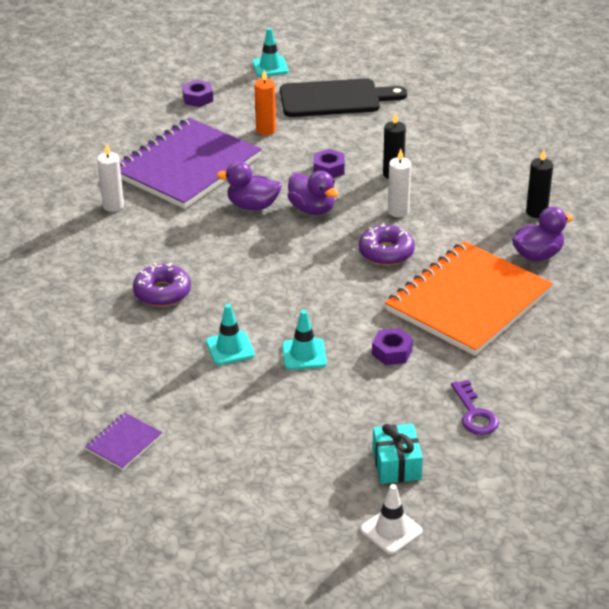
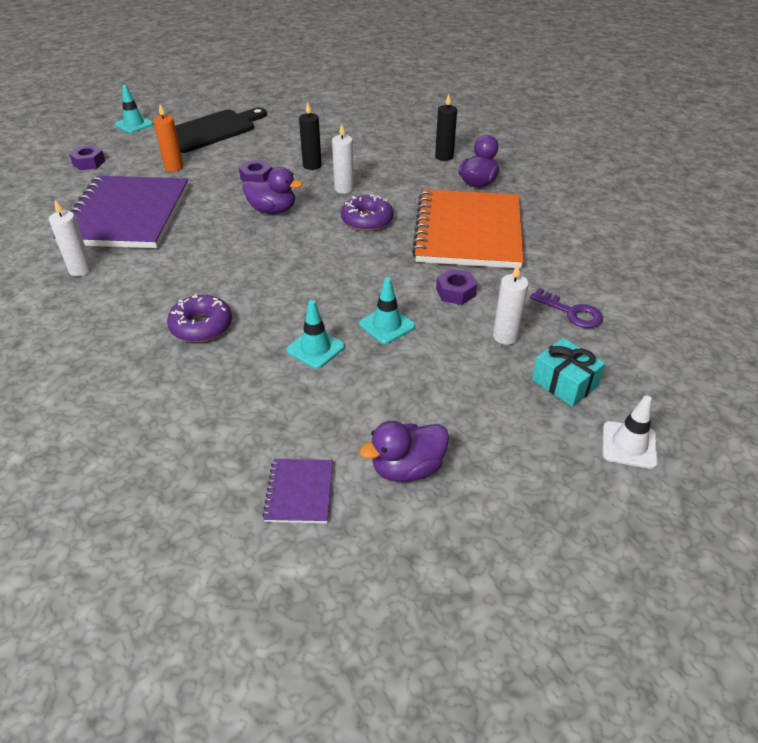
camera: 35 degrees left, 5 degrees up
purple duck [216,161,282,210] -> purple duck moved to [360,421,449,482]
none -> white candle [493,264,529,345]

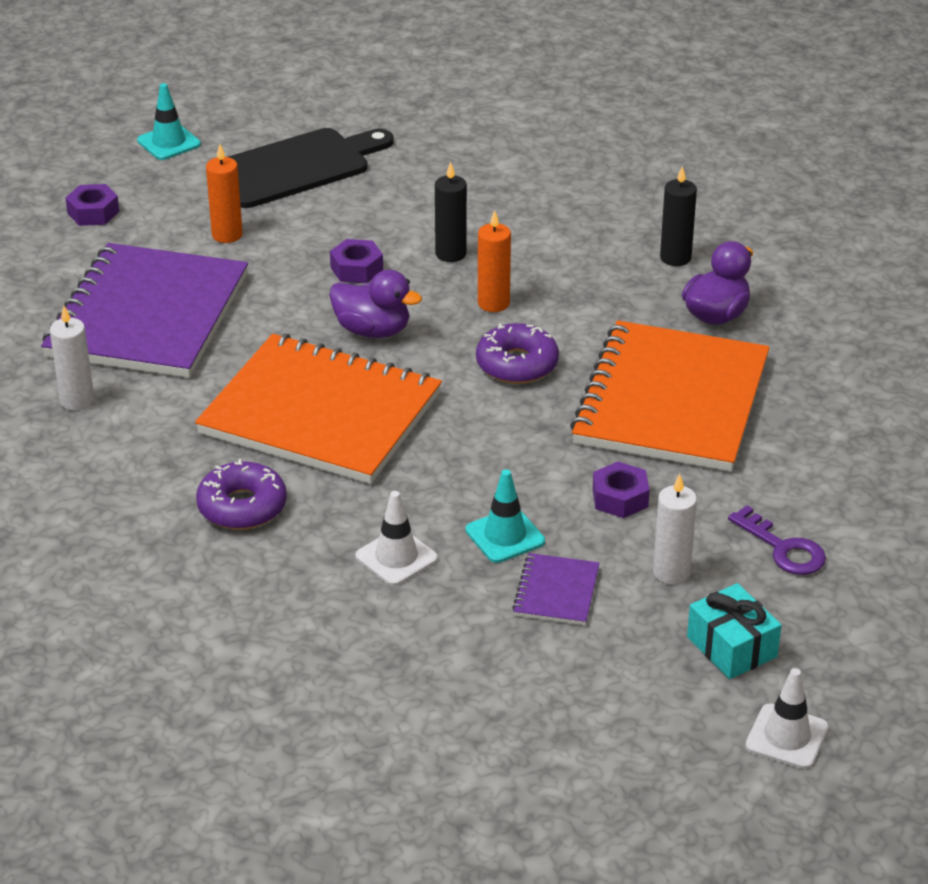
camera: 10 degrees right, 5 degrees down
purple notebook [263,459,333,523] -> purple notebook moved to [512,553,600,625]
turquoise traffic cone [286,300,345,369] -> white traffic cone [355,491,438,586]
white candle [332,124,354,194] -> orange candle [478,210,511,312]
purple duck [360,421,449,482] -> none
none -> orange notebook [195,334,442,484]

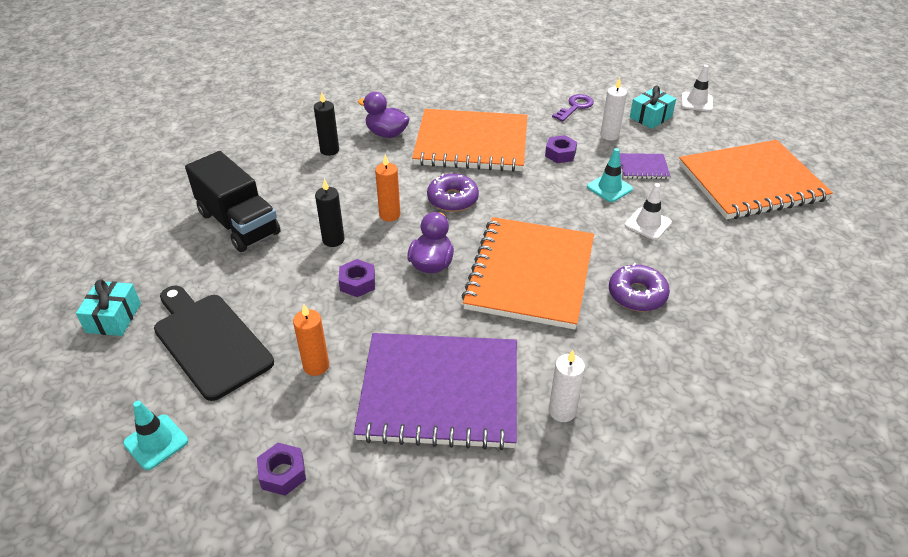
camera: 100 degrees left, 5 degrees up
none -> turquoise gift [76,279,141,336]
none -> black truck [185,151,281,252]
none -> orange notebook [679,140,833,219]

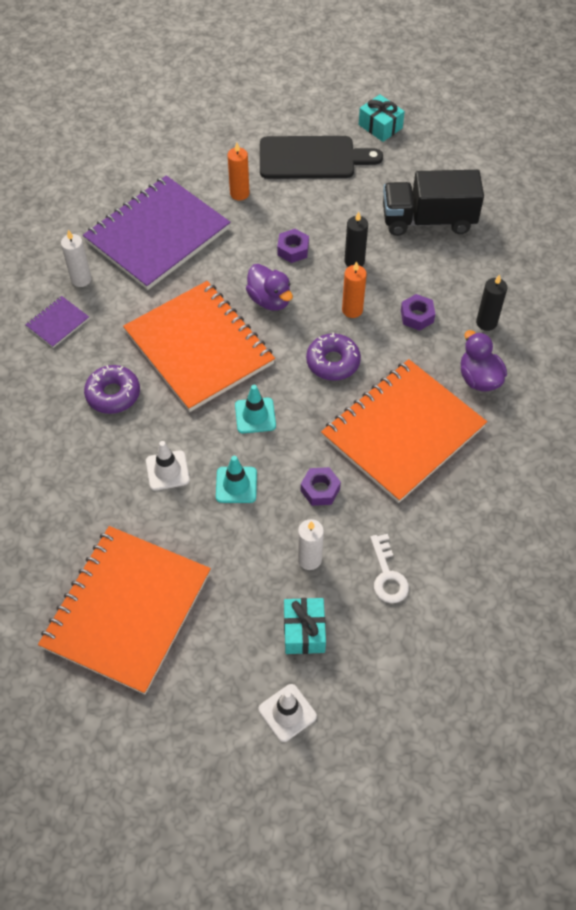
camera: 130 degrees right, 15 degrees up
turquoise traffic cone [123,401,188,470] -> turquoise traffic cone moved to [235,385,276,433]
purple nut [257,443,306,496] -> purple nut moved to [401,294,435,331]
purple duck [358,92,410,138] -> purple duck turned 90 degrees counterclockwise [461,330,507,391]
purple key [552,94,594,122] -> white key [370,534,409,603]
purple notebook [620,153,670,179] -> purple notebook moved to [25,296,89,348]

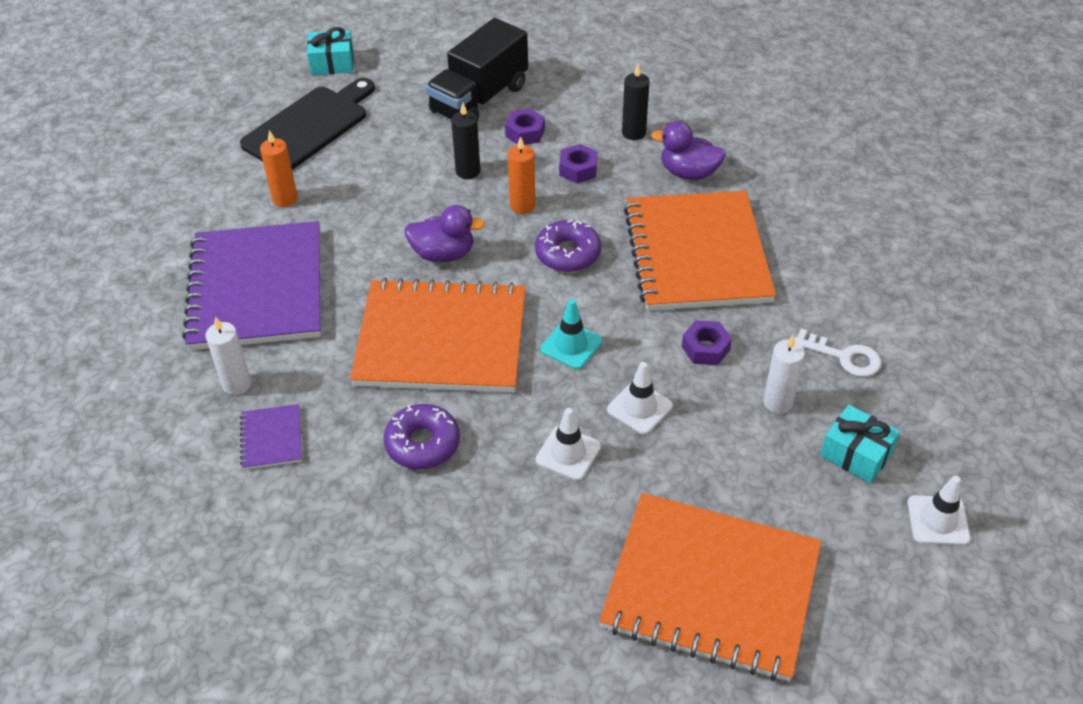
camera: 50 degrees left, 10 degrees down
orange notebook [38,526,211,694] -> orange notebook turned 45 degrees counterclockwise [599,493,821,682]
turquoise traffic cone [216,456,257,503] -> white traffic cone [607,362,673,434]
purple nut [277,229,309,263] -> purple nut moved to [505,109,545,145]

